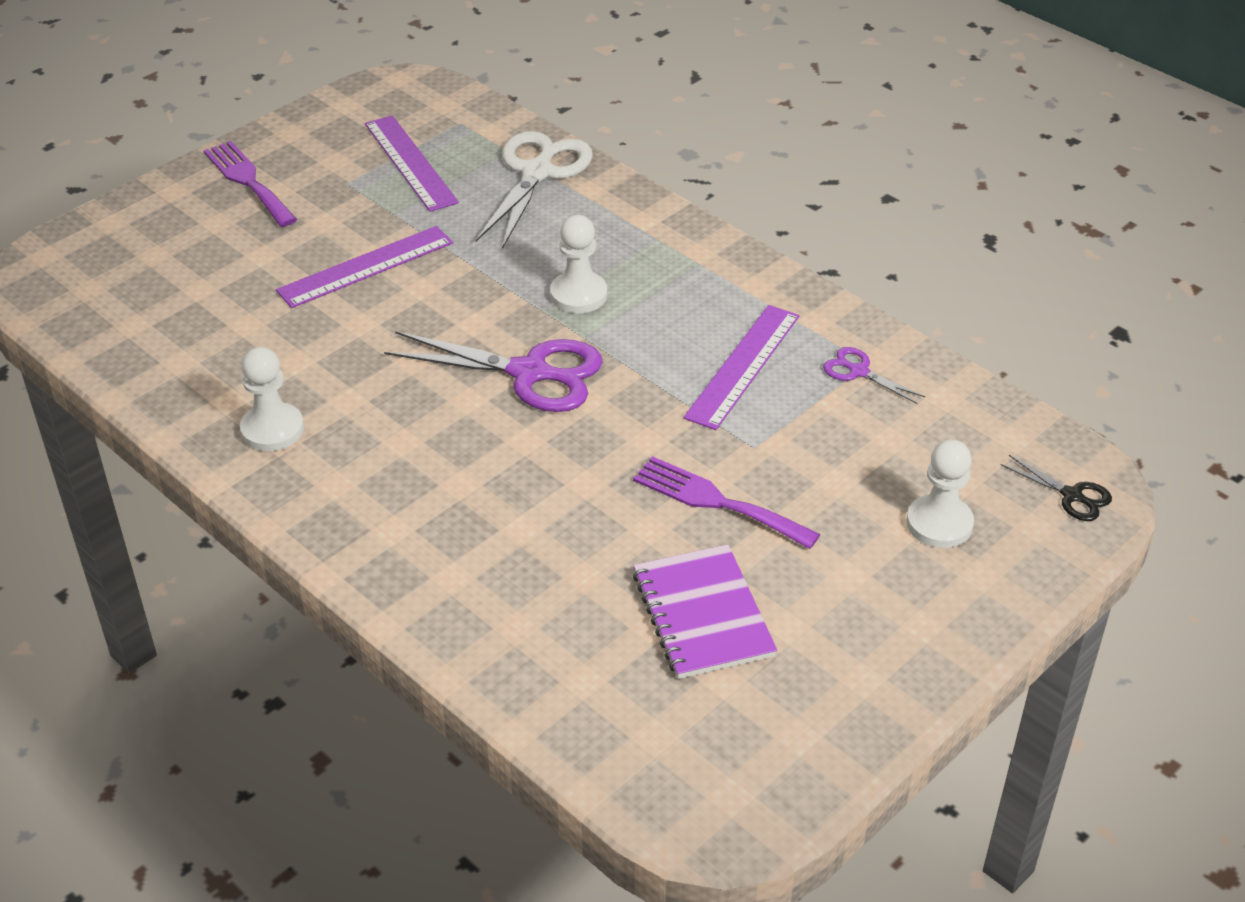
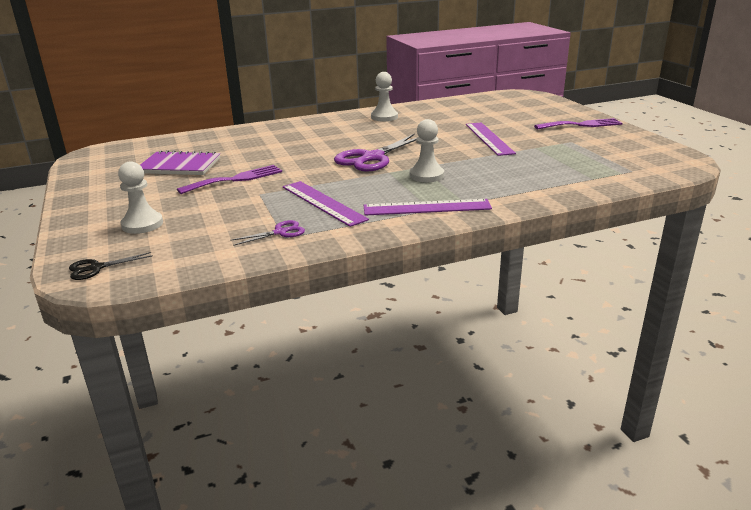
camera: 115 degrees right, 15 degrees down
purple ruler [365,115,459,212] -> purple ruler moved to [364,199,492,215]
white scissors [476,131,593,249] -> none

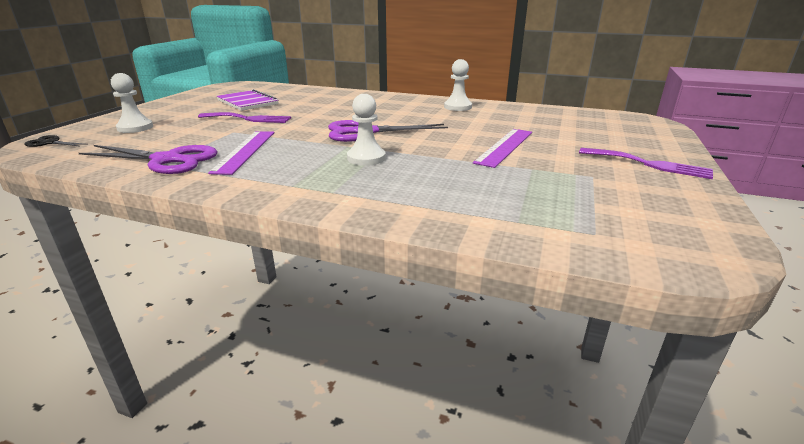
camera: 40 degrees right, 0 degrees up
purple scissors [230,220,305,246] -> purple scissors [79,145,217,174], size x2.06
purple ruler [364,199,492,215] -> none

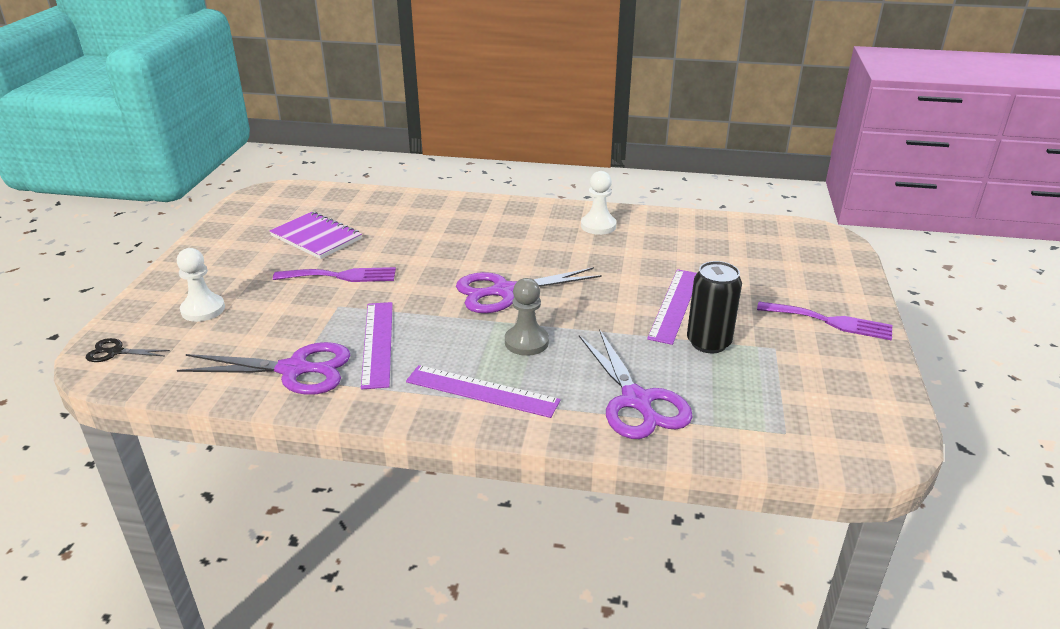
camera: 10 degrees left, 5 degrees up
white pawn [347,94,386,166] -> grey pawn [505,278,549,356]
none -> purple ruler [406,365,561,418]
none -> purple scissors [579,329,693,439]
none -> black can [687,261,742,354]

